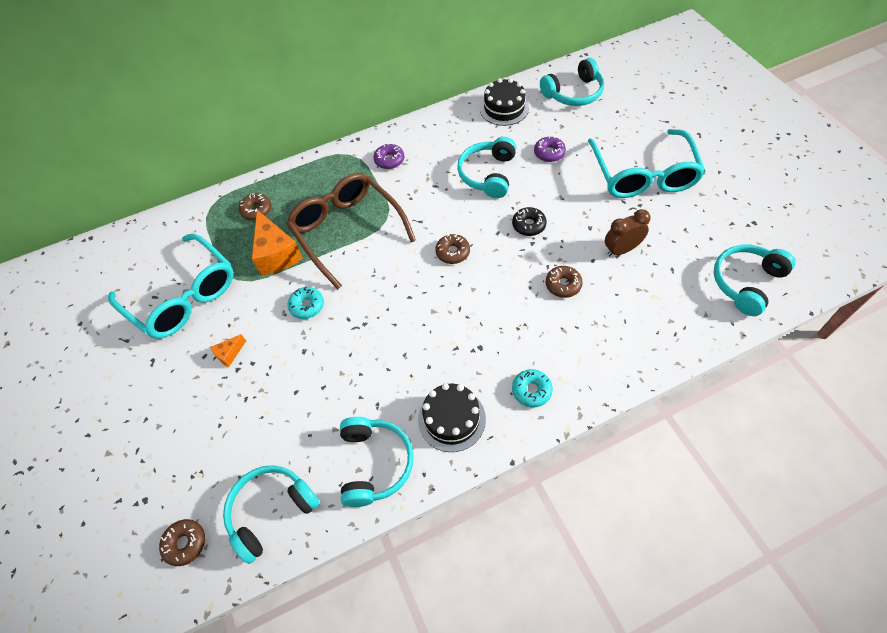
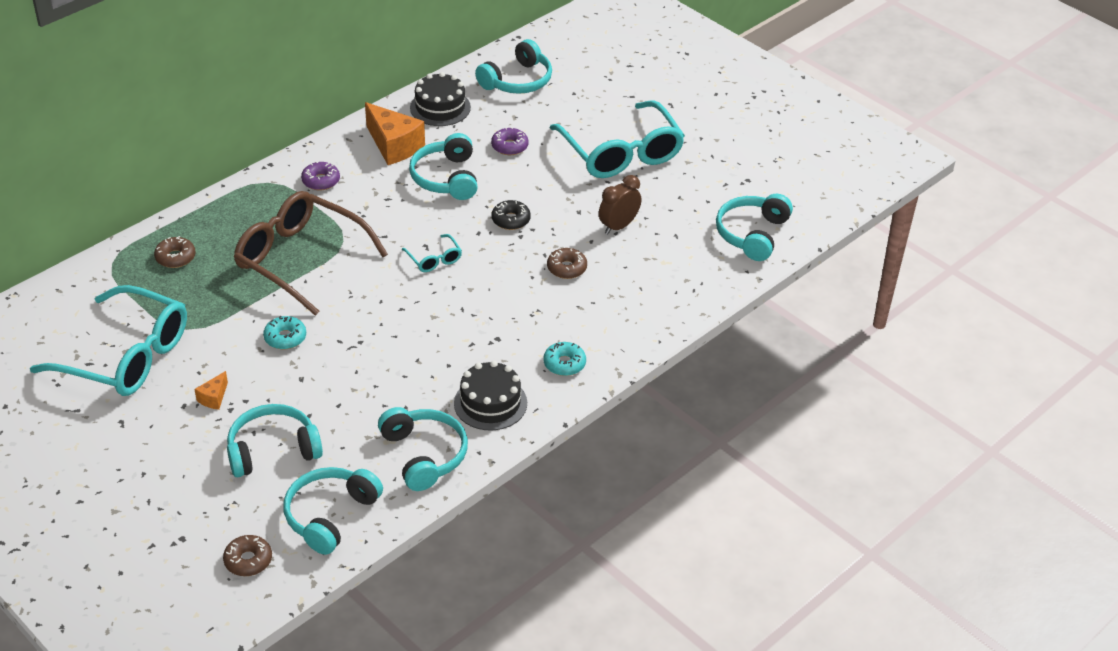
camera: 25 degrees left, 15 degrees down
orange cheese [252,210,303,275] -> orange cheese moved to [365,102,425,165]
brown donut [435,234,470,264] -> turquoise glasses [402,234,462,272]
none -> turquoise headphones [227,404,323,477]

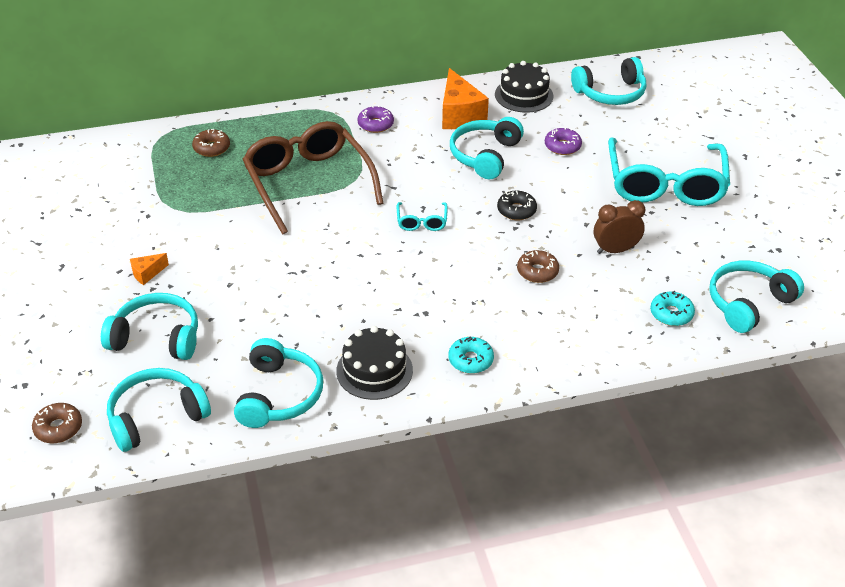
camera: 30 degrees right, 0 degrees up
turquoise glasses [30,285,187,396] -> none
turquoise donut [263,315,306,349] -> turquoise donut moved to [650,291,695,326]

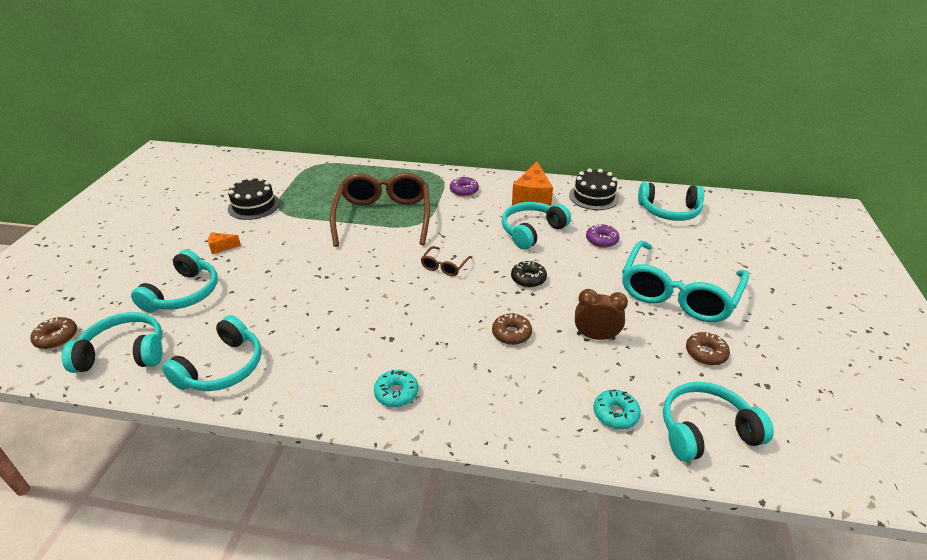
camera: 25 degrees right, 5 degrees down
turquoise headphones [101,293,198,360] -> turquoise headphones turned 75 degrees clockwise [131,250,218,313]
brown donut [192,129,230,157] -> brown donut moved to [686,332,730,365]
black cake [336,326,413,400] -> black cake moved to [228,177,280,220]
turquoise glasses [397,202,448,231] -> brown glasses [421,246,473,276]

